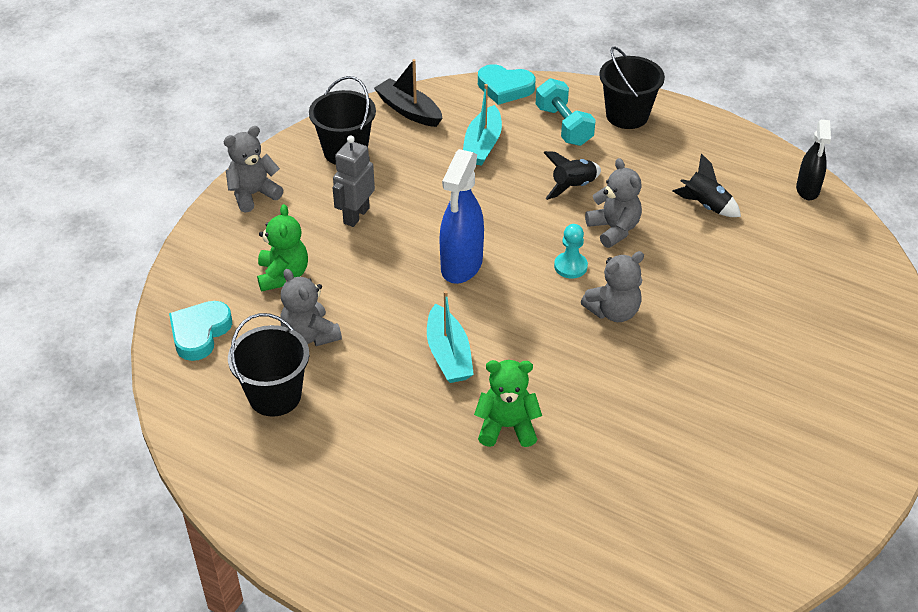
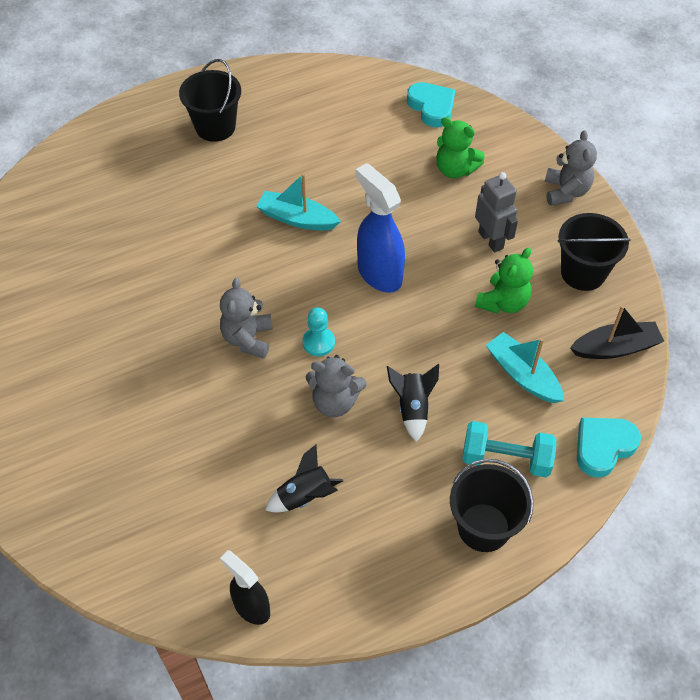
camera: 125 degrees right, 10 degrees up
black bucket [228,313,309,417] -> black bucket moved to [179,59,241,142]
grey teddy bear [280,269,342,346] -> none
green teddy bear [474,360,542,447] -> green teddy bear moved to [475,247,533,314]

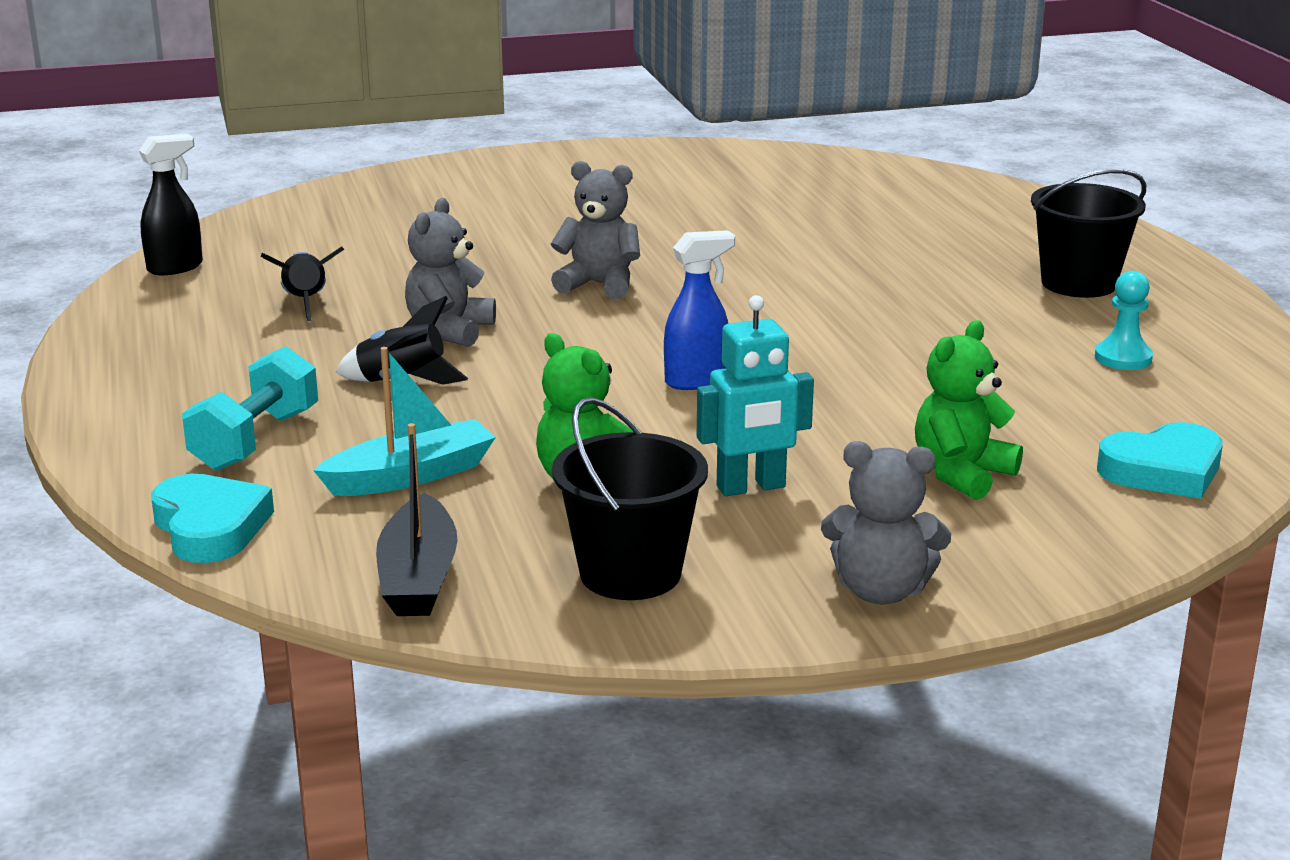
camera: 100 degrees right, 30 degrees down
turquoise boat [256,173,341,231] -> none
turquoise pawn [302,308,335,356] -> turquoise pawn moved to [1095,271,1153,370]
blue spray bottle [355,163,405,293] -> blue spray bottle [664,230,735,390], size x0.63
black bucket [450,459,534,552] -> none
grey robot [475,172,518,253] -> turquoise robot [697,295,814,496]

